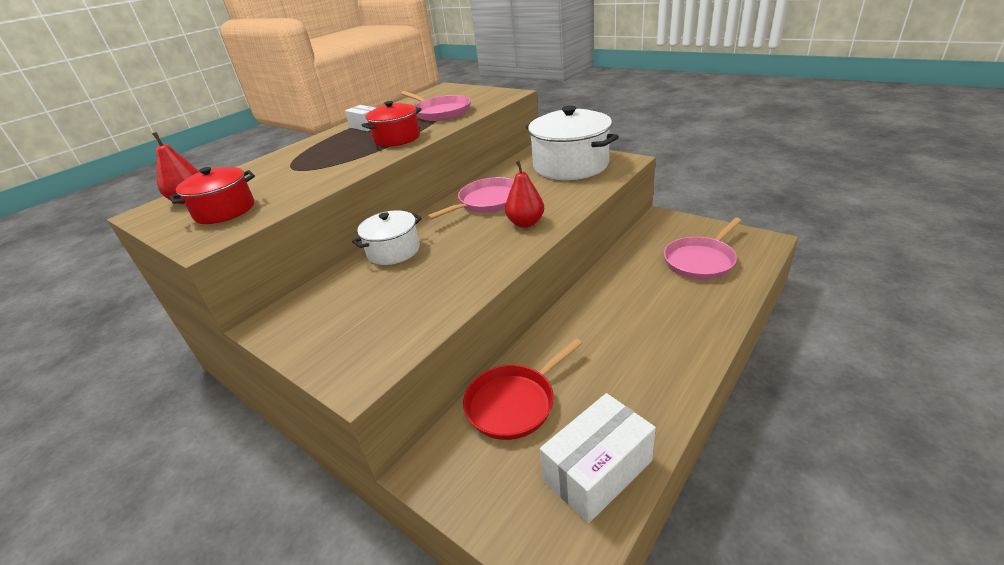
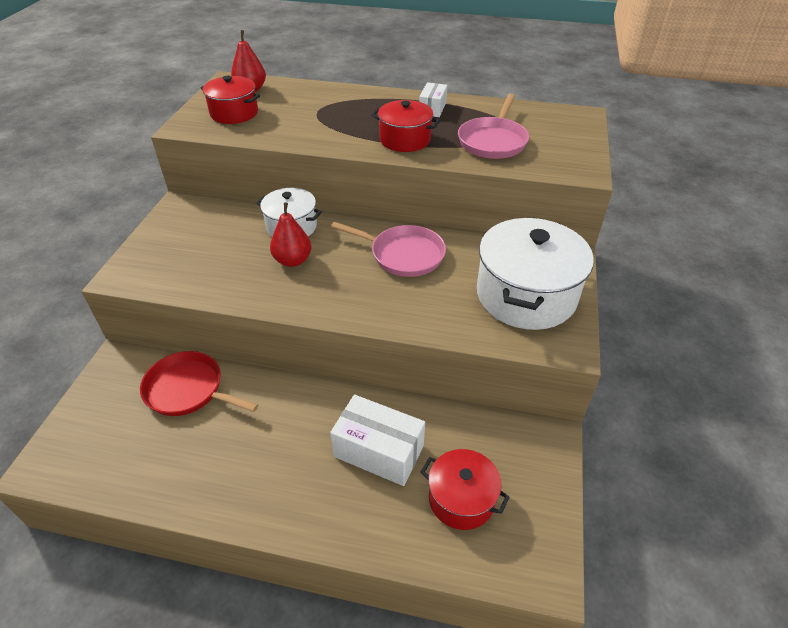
camera: 60 degrees right, 10 degrees up
red pear [505,161,544,228] -> red pear moved to [270,203,311,267]
white box [540,393,656,523] -> white box moved to [330,395,425,486]
pink pan [664,218,742,280] -> red pot [421,449,509,530]

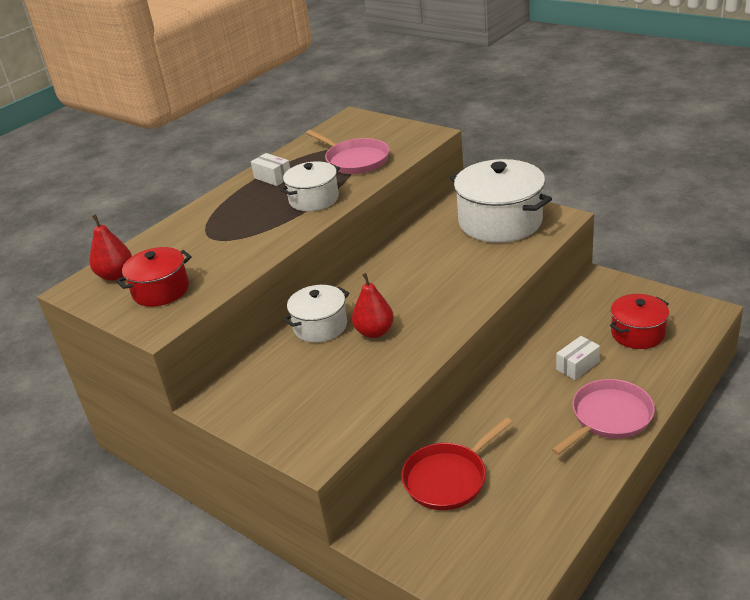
camera: 60 degrees left, 10 degrees down
white box [330,395,425,486] -> white box [556,336,600,380], size x0.56
pink pan [331,222,446,277] -> pink pan moved to [551,379,655,455]
red pot [371,100,440,152] -> white pot [280,161,340,211]

